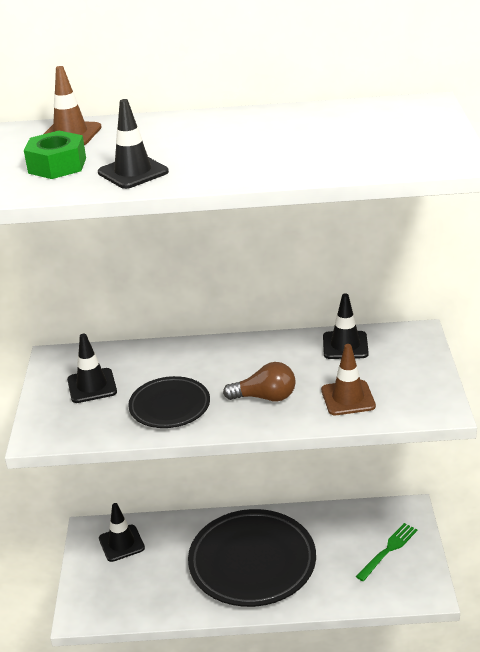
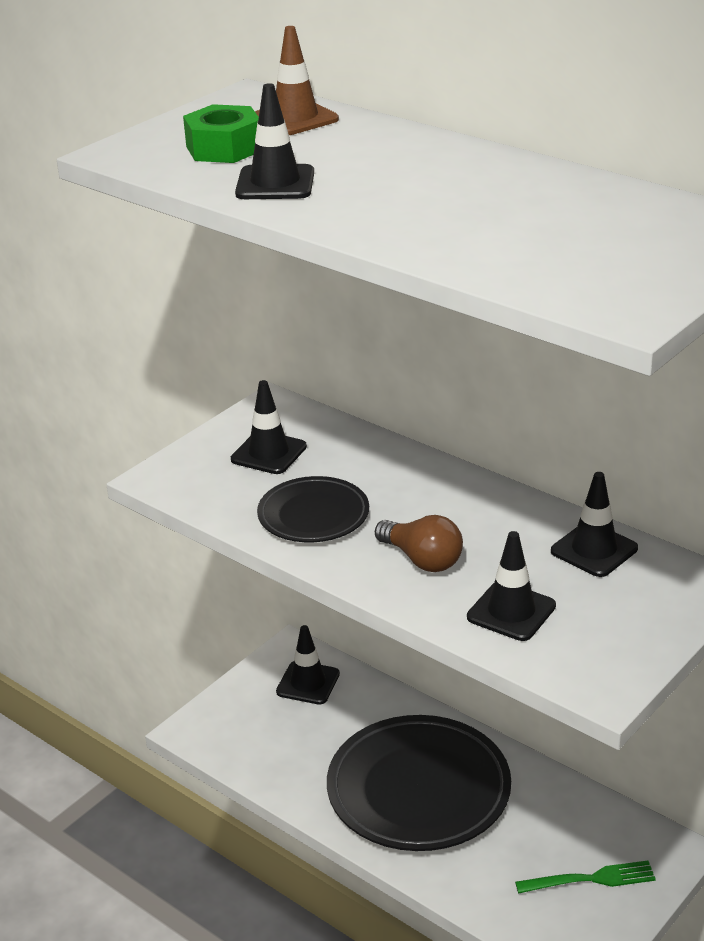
camera: 40 degrees right, 0 degrees up
brown traffic cone [321,344,376,415] -> black traffic cone [467,531,556,641]

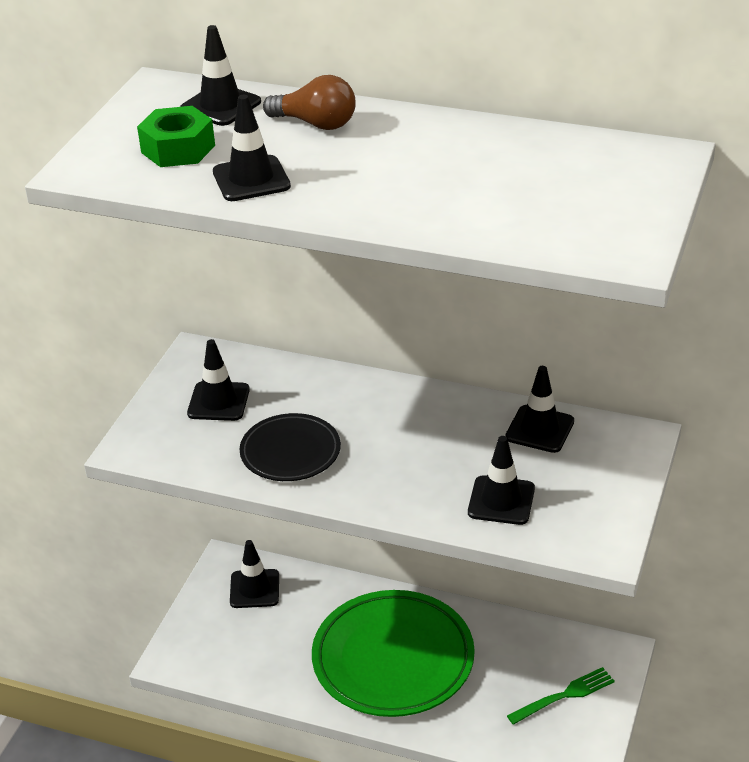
camera: 20 degrees left, 5 degrees up
brown traffic cone [255,26,339,135] -> black traffic cone [180,25,261,126]
black plate [327,715,511,851] -> green plate [312,590,475,717]
brown light bulb [375,515,463,572] -> brown light bulb moved to [263,75,356,130]

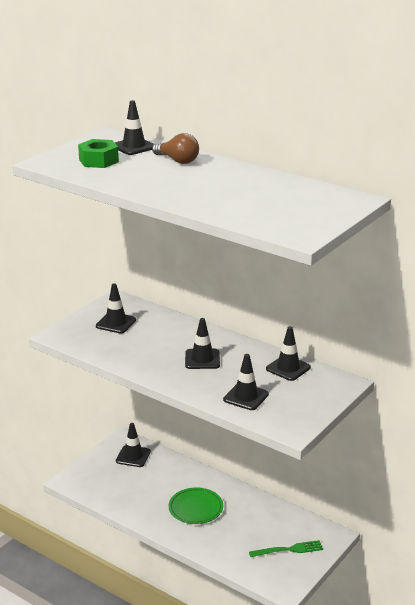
camera: 15 degrees right, 10 degrees down
black traffic cone [213,95,291,201] -> black traffic cone moved to [185,318,220,369]
black plate [240,413,341,481] -> none
green plate [312,590,475,717] -> green plate [169,487,223,524], size x0.55

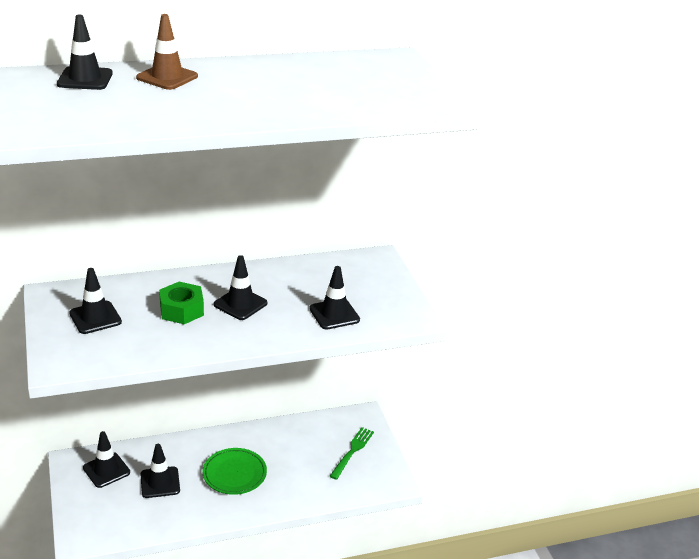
camera: 55 degrees left, 5 degrees up
green nut [78,139,119,168] -> green nut moved to [159,282,204,324]
brown light bulb [152,133,199,164] -> brown traffic cone [136,14,198,90]
black traffic cone [266,326,311,381] -> black traffic cone moved to [141,444,180,498]

